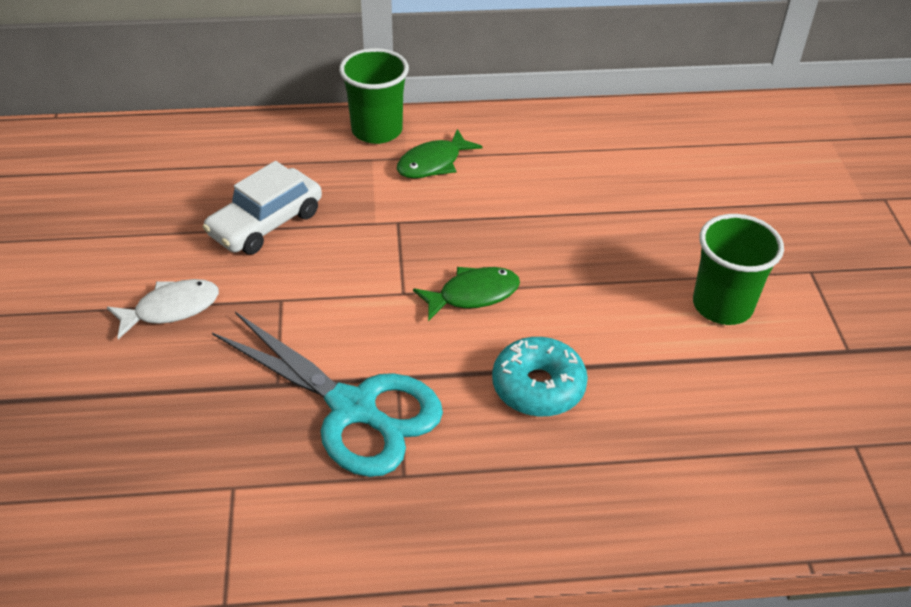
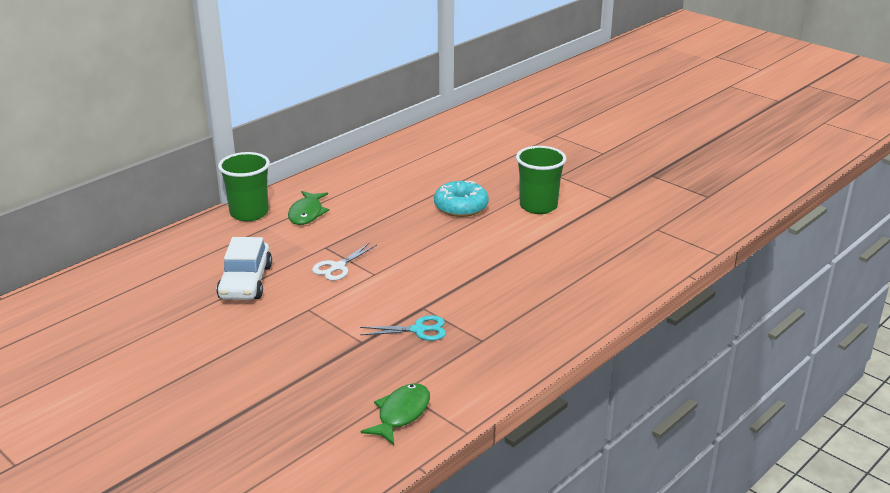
camera: 40 degrees left, 15 degrees down
white fish [107,279,219,339] -> none
turquoise scissors [212,312,443,477] -> turquoise scissors [360,315,446,341], size x0.47
green fish [413,267,520,321] -> green fish moved to [361,383,430,445]
turquoise donut [492,337,588,417] -> turquoise donut moved to [434,181,489,217]
none -> white scissors [312,243,377,281]

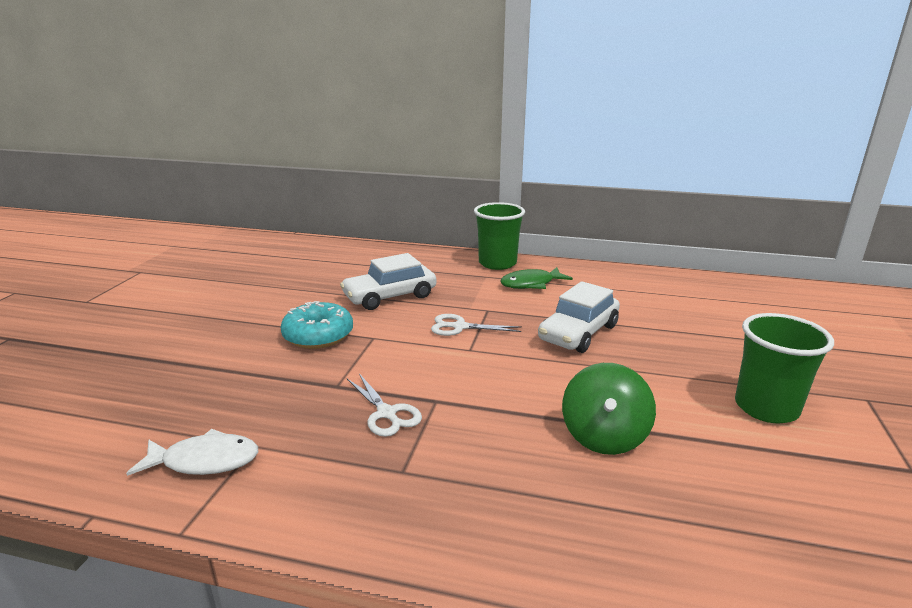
camera: 60 degrees right, 5 degrees down
turquoise scissors [360,315,446,341] -> white scissors [347,373,422,437]
green fish [361,383,430,445] -> white fish [126,429,258,476]
turquoise donut [434,181,489,217] -> turquoise donut moved to [280,301,353,349]
none -> white car [538,281,620,353]
none -> green spinning top [562,363,656,455]

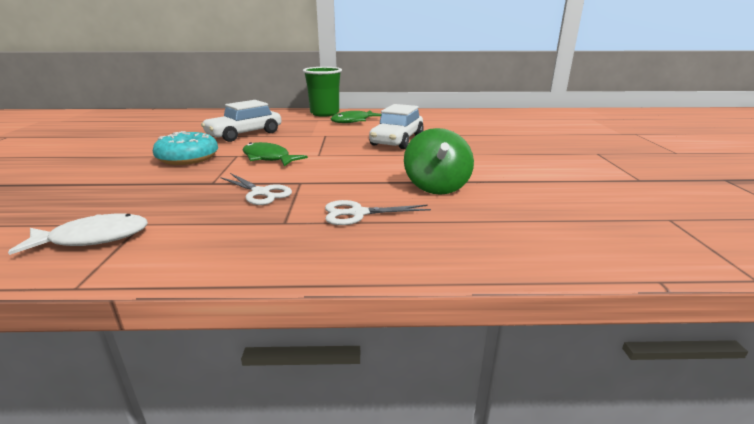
camera: 15 degrees left, 0 degrees up
white scissors [431,314,522,336] -> white scissors moved to [325,200,431,225]
green cup [735,313,834,423] -> none
none -> green fish [242,142,308,166]

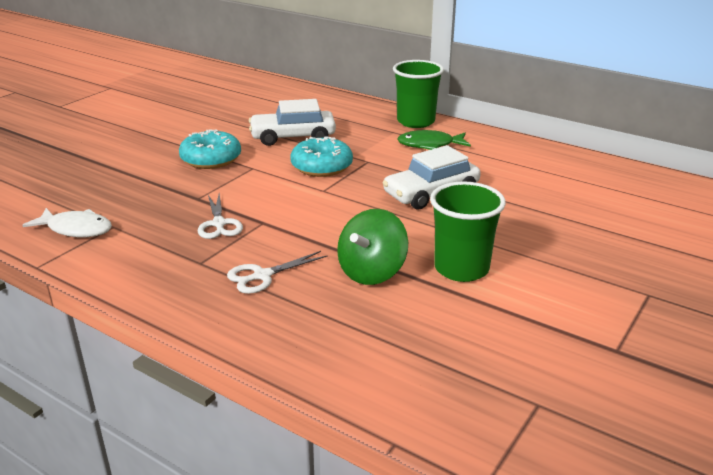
camera: 35 degrees right, 5 degrees up
green fish [242,142,308,166] -> none
white scissors [325,200,431,225] -> white scissors turned 60 degrees counterclockwise [227,251,327,294]
none -> turquoise donut [290,136,353,177]
none -> green cup [430,181,506,282]

